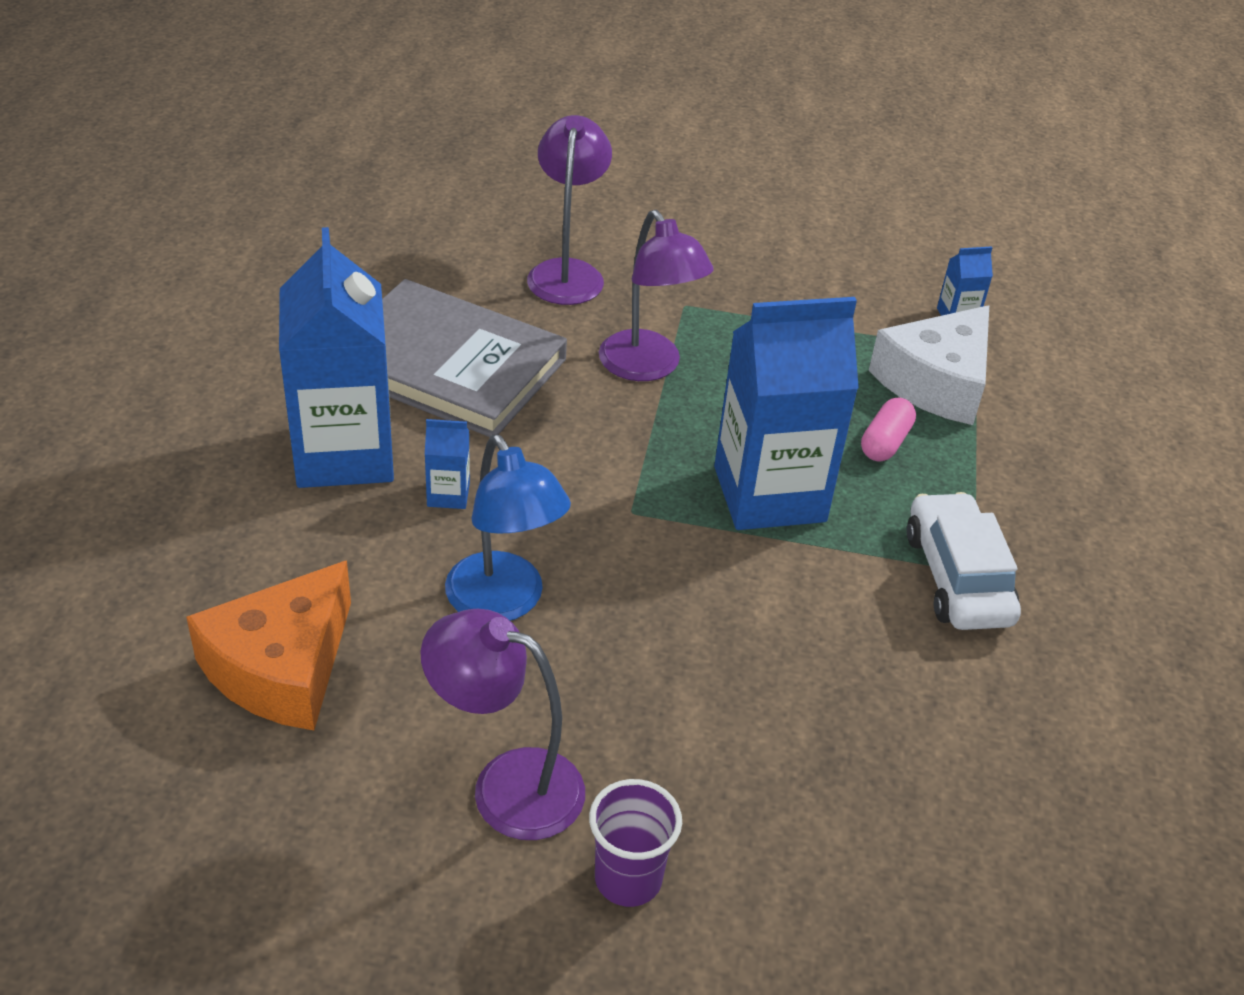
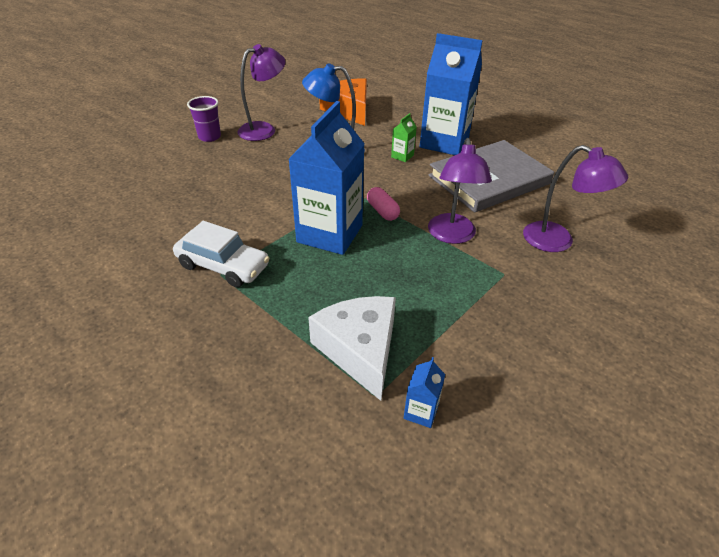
camera: 125 degrees right, 0 degrees up
blue carton [425,419,470,509] -> green carton [391,113,417,162]
purple lamp [599,210,714,381] -> purple lamp turned 90 degrees counterclockwise [428,138,492,244]
pink capsule [861,398,916,461] -> pink capsule moved to [367,187,400,221]

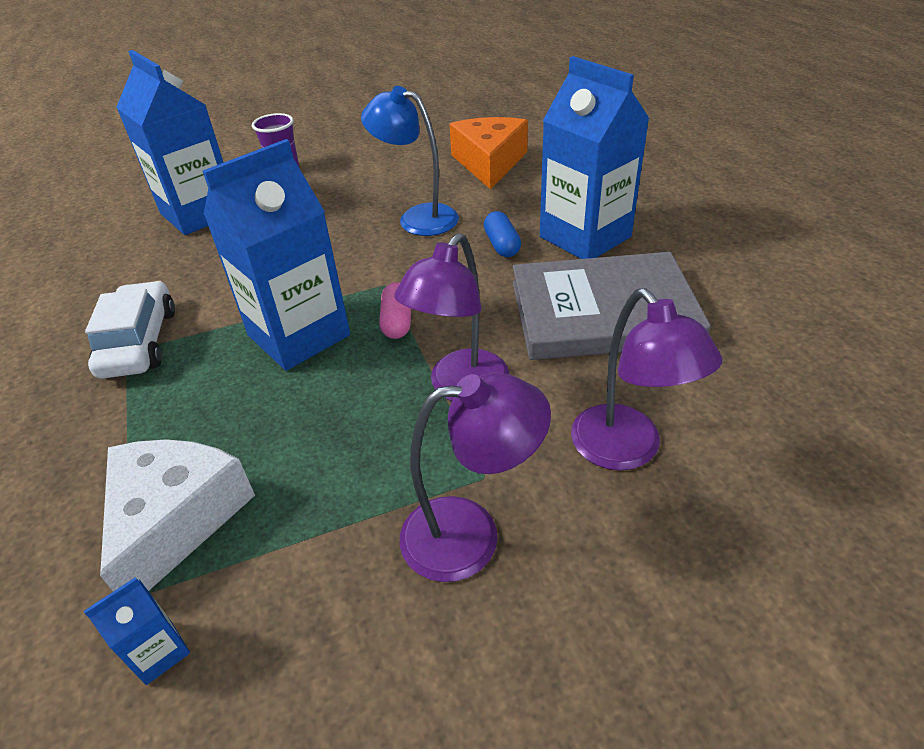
camera: 30 degrees right, 0 degrees up
white car [173,221,270,287] -> white car turned 150 degrees counterclockwise [85,281,175,379]
purple lamp [237,44,285,141] -> purple lamp moved to [400,372,551,582]
green carton [391,113,417,162] -> blue capsule [484,211,521,257]
none -> blue carton [116,50,224,235]

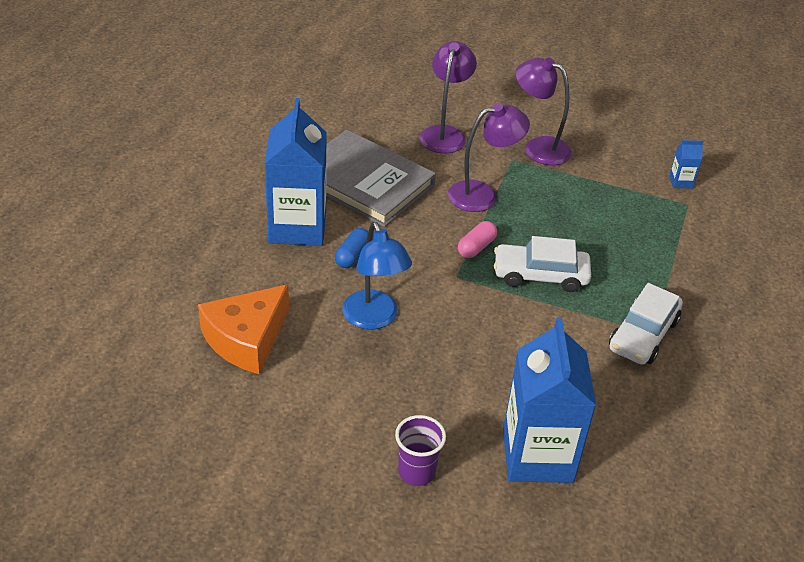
camera: 145 degrees left, 0 degrees up
white cheese [100,439,255,591] -> none
blue carton [203,139,350,371] -> white car [494,236,591,292]

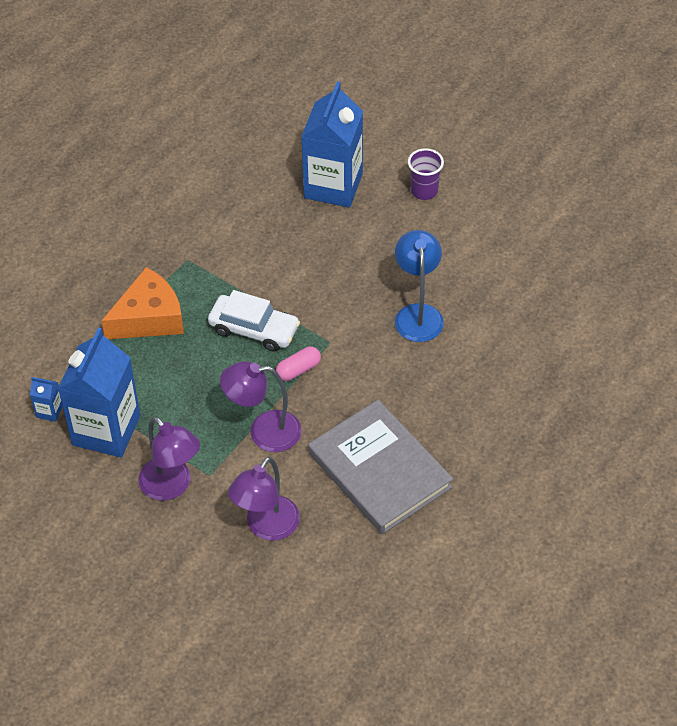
camera: 160 degrees left, 10 degrees up
orange cheese [198,284,289,374] -> orange cheese moved to [102,267,184,339]
blue carton [265,98,327,246] -> blue carton moved to [58,328,140,457]
blue capsule [335,228,368,268] -> none
white car [609,283,683,365] -> none

